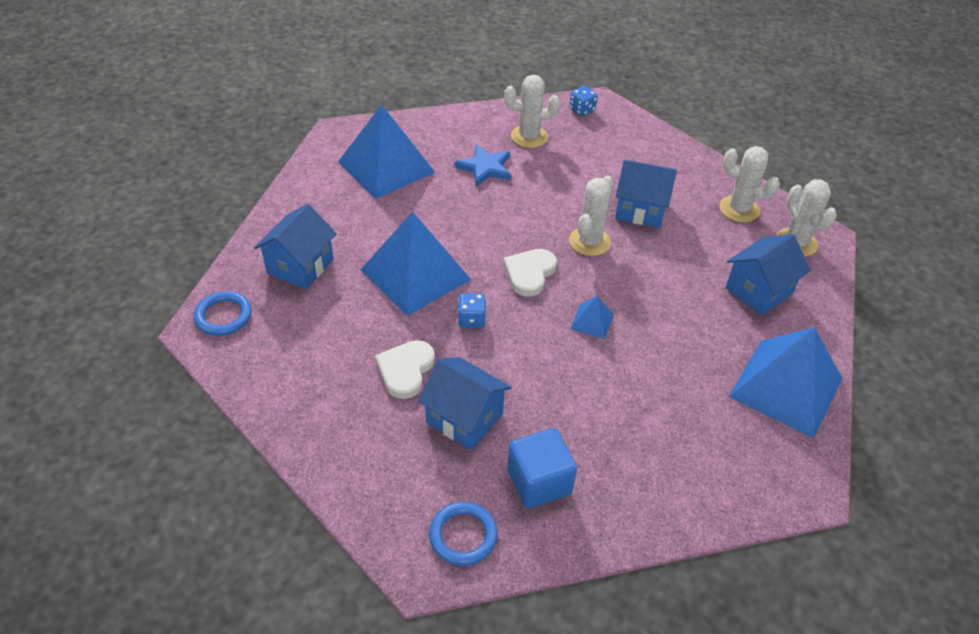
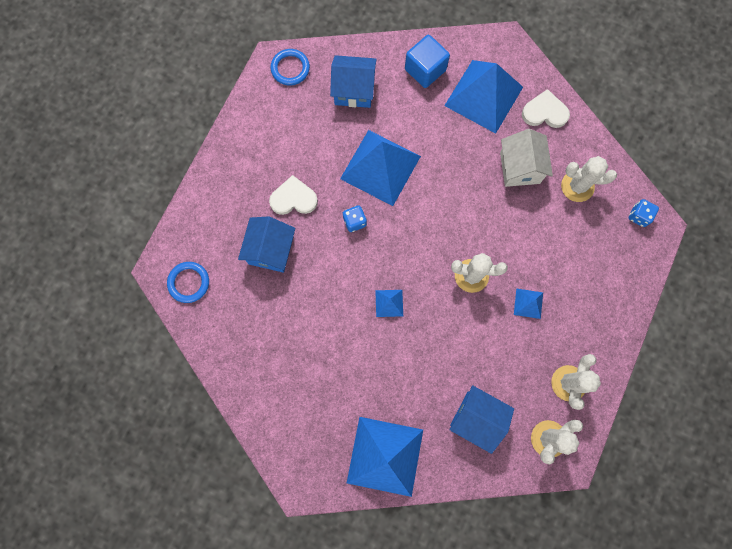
camera: 70 degrees right, 30 degrees up
blue star [455,144,511,186] -> white house [500,129,553,187]
white heart [503,249,557,297] -> white heart moved to [522,89,570,128]
white cactus [504,75,560,148] -> white cactus turned 60 degrees counterclockwise [561,156,617,202]
blue cube [507,428,577,509] -> blue cube moved to [405,35,450,88]
blue house [615,160,677,228] -> blue pyramid [514,288,543,319]

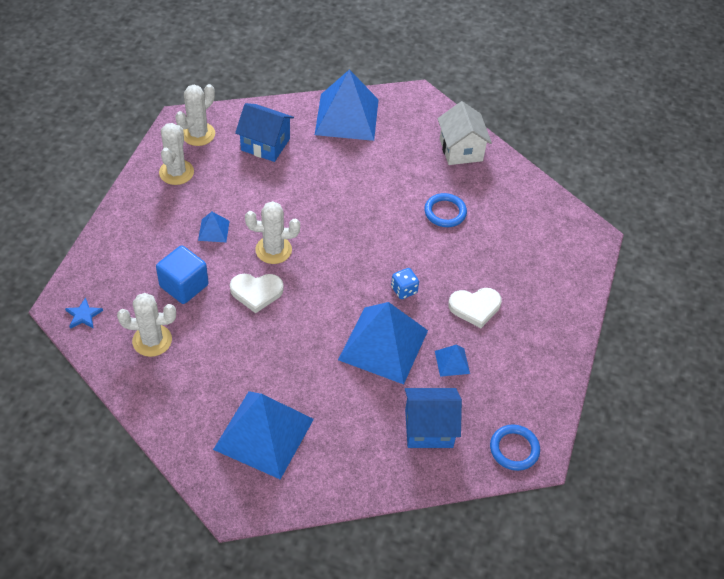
camera: 170 degrees right, 25 degrees down
blue ring [167,262,209,303] -> blue ring moved to [424,193,467,227]
blue house [238,216,295,273] -> none
blue pyramid [375,290,403,317] -> blue pyramid moved to [435,345,470,377]
blue cube [405,35,450,88] -> blue cube moved to [156,245,209,304]
white house [500,129,553,187] -> white house moved to [438,101,492,165]
white heart [522,89,570,128] -> white heart moved to [230,274,284,313]
blue dice [628,199,659,227] -> blue star [65,297,103,329]

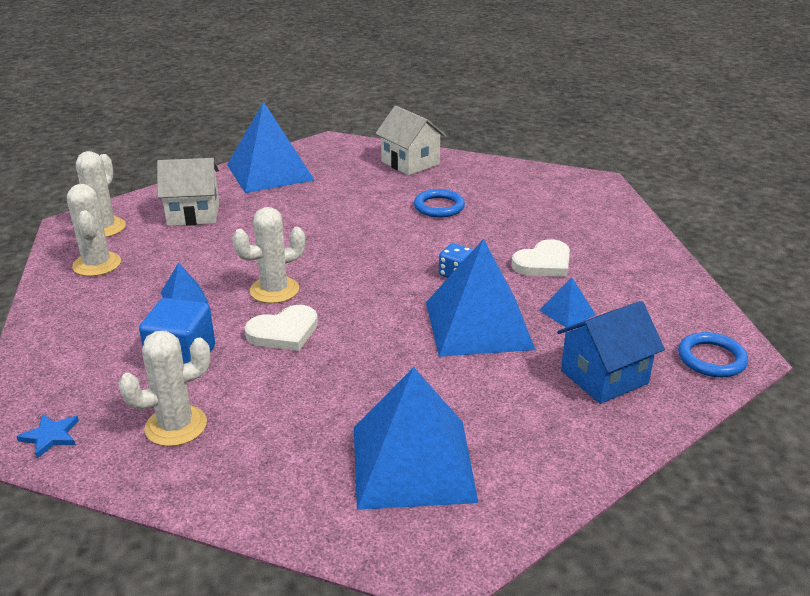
camera: 25 degrees left, 20 degrees down
blue house [235,103,294,162] -> white house [157,158,219,226]

